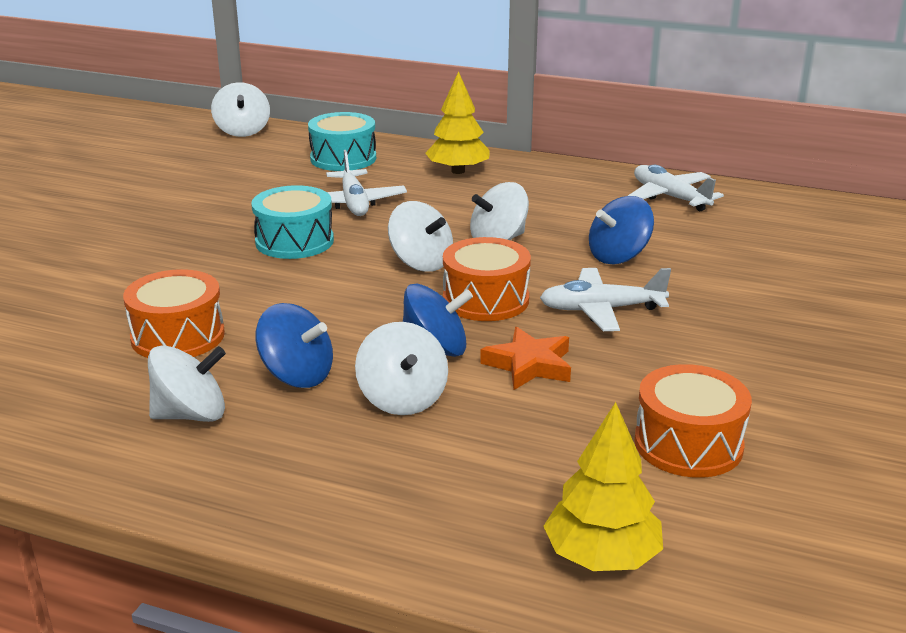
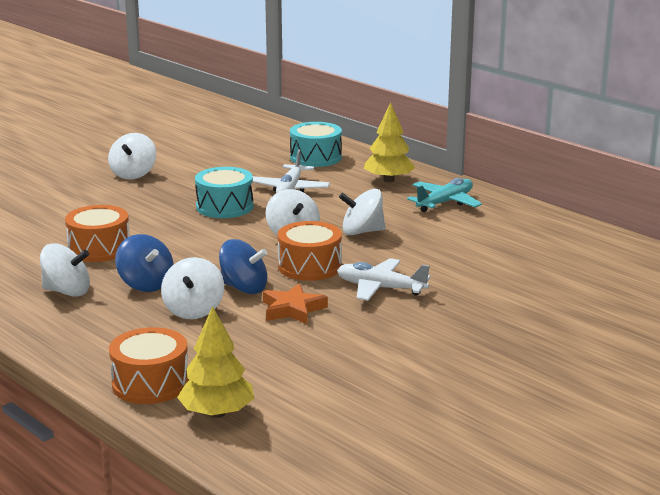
camera: 25 degrees right, 5 degrees down
white spinning top [211,82,270,137] -> white spinning top moved to [108,133,156,179]
blue spinning top [589,196,654,264] -> none
white plane [628,165,724,211] -> none
orange drum [635,364,752,478] -> orange drum moved to [109,327,189,404]
none -> turquoise plane [407,178,482,212]

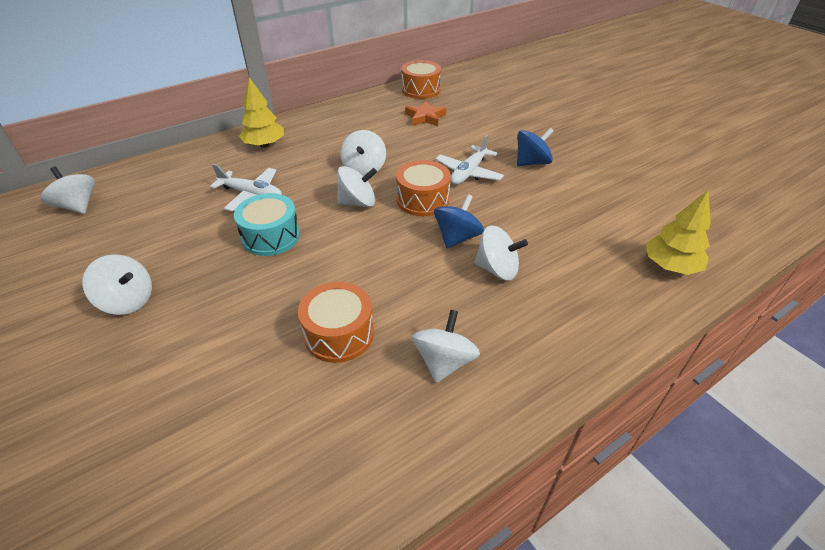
camera: 80 degrees left, 20 degrees up
orange drum [109,327,189,404] -> orange drum moved to [401,60,441,99]
blue spinning top [115,234,174,292] -> blue spinning top moved to [517,128,554,166]
orange star [263,283,328,325] -> orange star moved to [405,101,446,126]
turquoise drum [290,122,342,167] -> none
turquoise plane [407,178,482,212] -> none
none -> white spinning top [41,167,95,214]

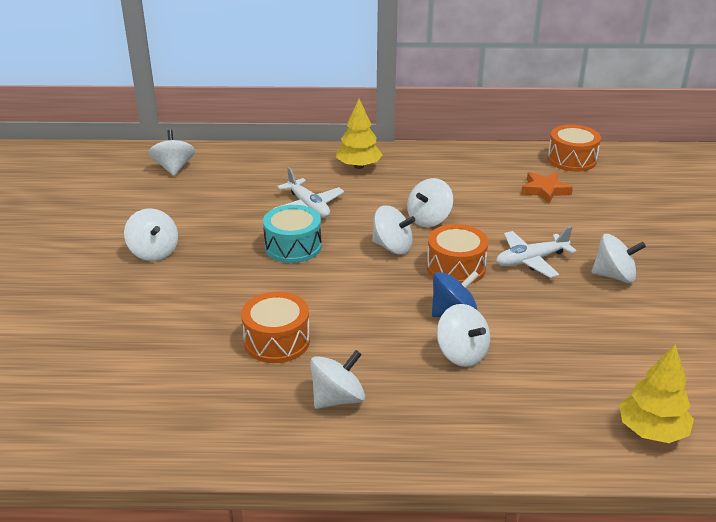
camera: 35 degrees right, 10 degrees down
blue spinning top [517,128,554,166] -> white spinning top [592,234,646,283]

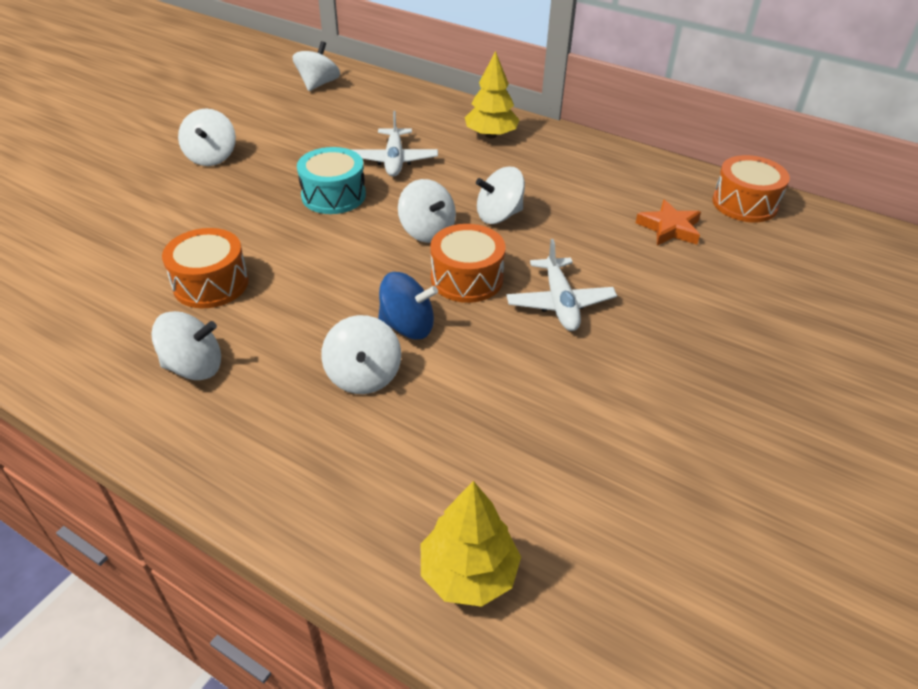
camera: 30 degrees right, 10 degrees up
white plane [496,226,576,278] -> white plane turned 105 degrees counterclockwise [506,239,617,331]
white spinning top [592,234,646,283] -> none

